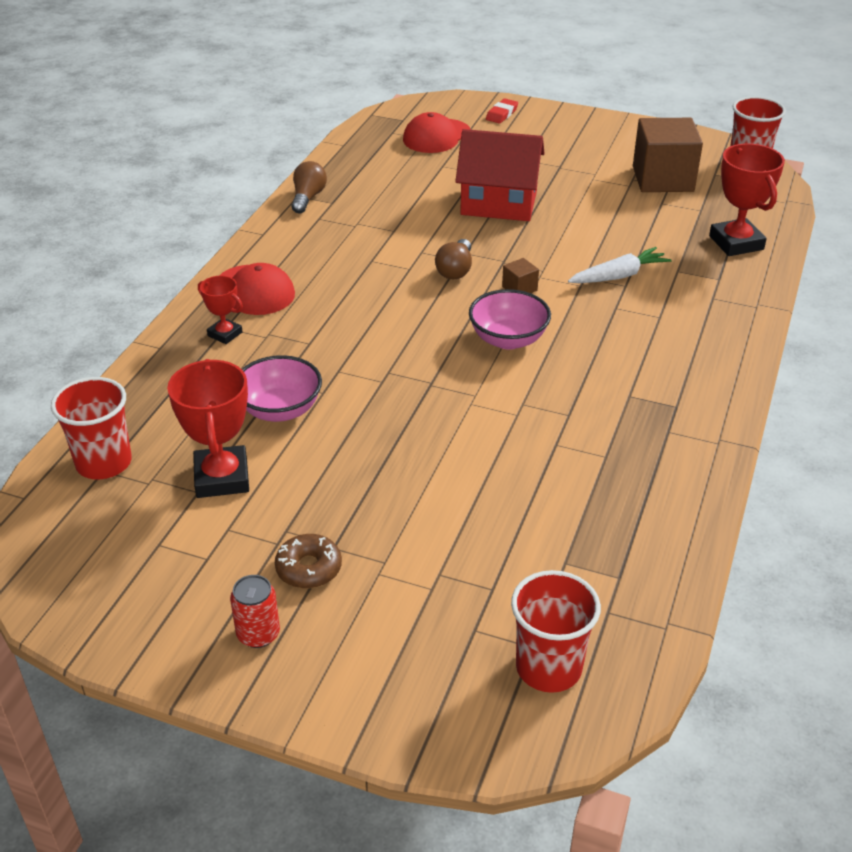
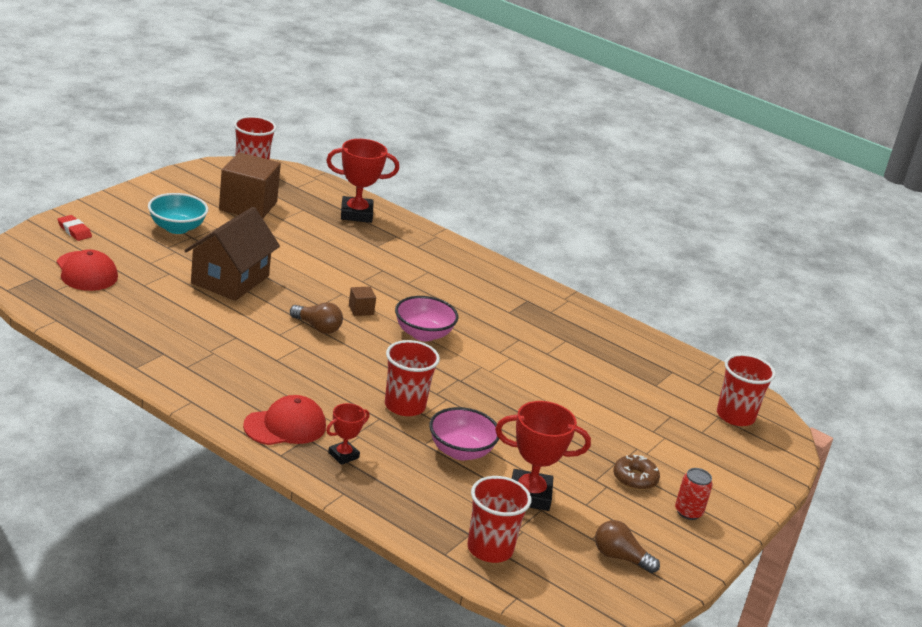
camera: 80 degrees left, 10 degrees down
brown light bulb [292,161,327,213] -> brown light bulb moved to [595,520,660,573]
red house [455,129,545,221] -> brown house [184,207,280,301]
white carrot [568,247,672,283] -> none
none -> turquoise bowl [148,193,208,234]
none -> red cup [385,340,440,416]

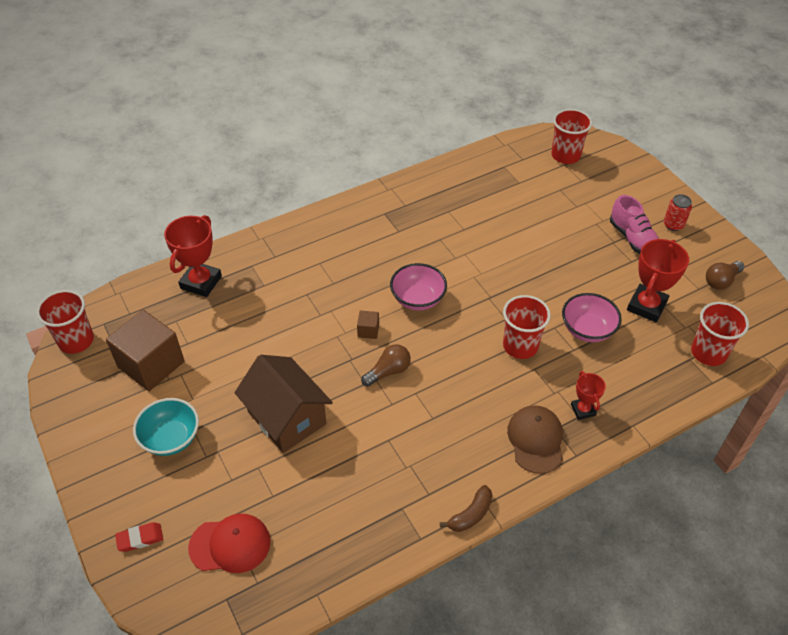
camera: 60 degrees left, 20 degrees up
red cap [243,395,326,445] -> brown cap [507,405,563,474]
brown donut [613,455,660,490] -> pink shoe [610,195,659,254]
none -> brown banana [440,485,492,532]

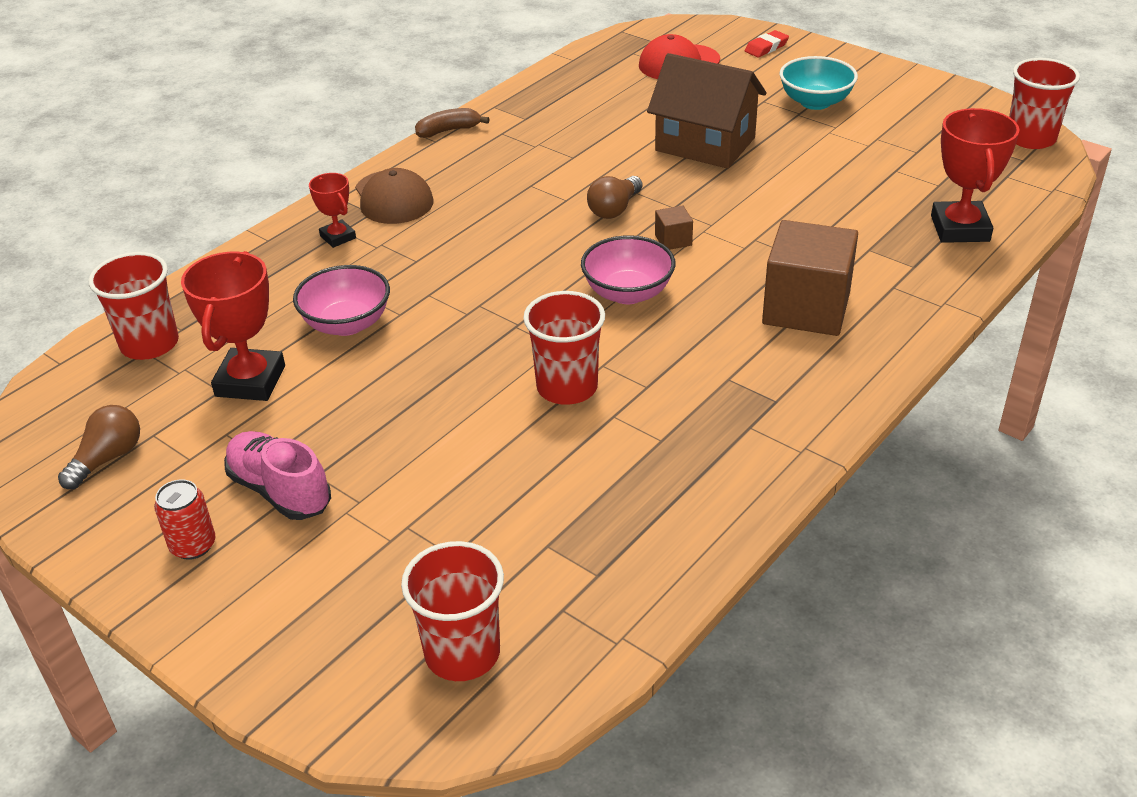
camera: 160 degrees right, 10 degrees down
brown cube [106,310,185,391] -> brown cube moved to [762,220,858,336]
brown banana [440,485,492,532] -> brown banana turned 45 degrees clockwise [415,108,489,138]
red cup [503,295,551,359] -> red cup moved to [523,291,605,405]

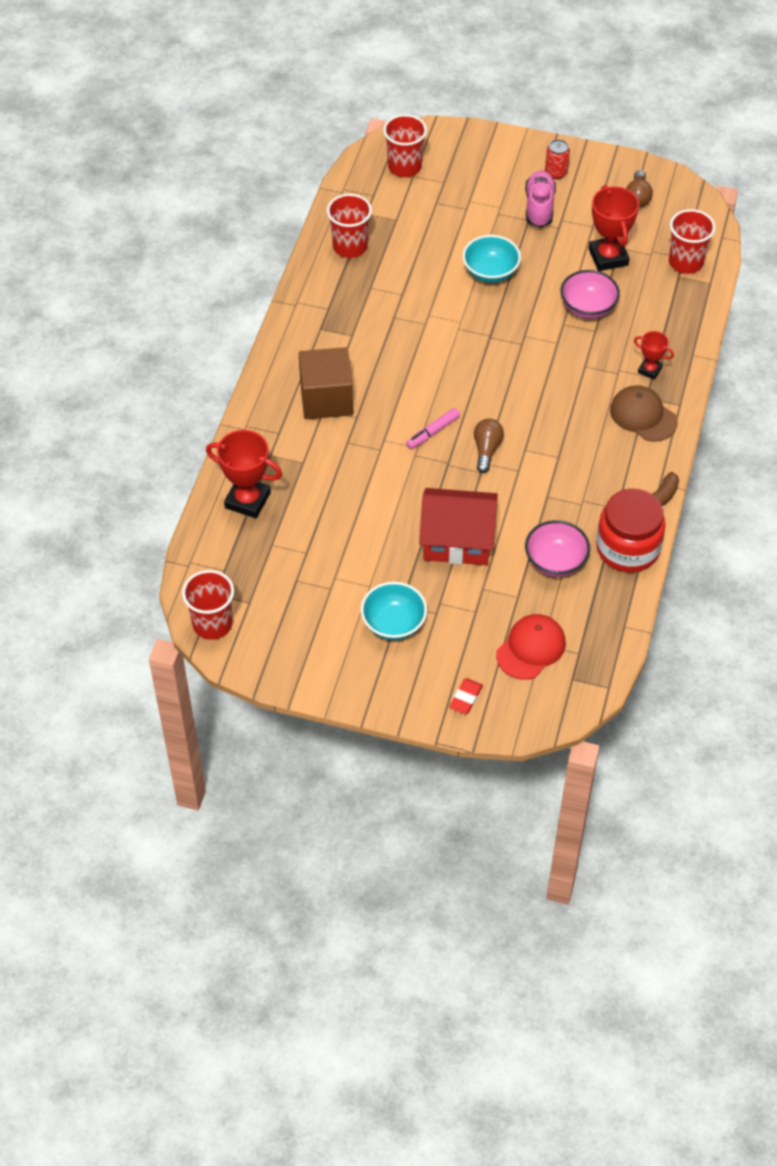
camera: 155 degrees right, 15 degrees up
pink shoe [224,431,331,520] -> pink shoe turned 105 degrees counterclockwise [525,170,556,228]
red cup [523,291,605,405] -> red cup moved to [327,194,372,258]
pink bowl [581,235,676,304] -> pink bowl moved to [525,520,590,577]
brown house [647,53,767,169] -> red house [419,488,498,565]
brown cube [655,205,693,250] -> pink marker [406,408,460,449]
red trophy [931,108,1020,243] -> red trophy turned 45 degrees counterclockwise [206,430,282,518]
none -> turquoise bowl [463,235,521,283]
none -> red jar [596,488,666,572]

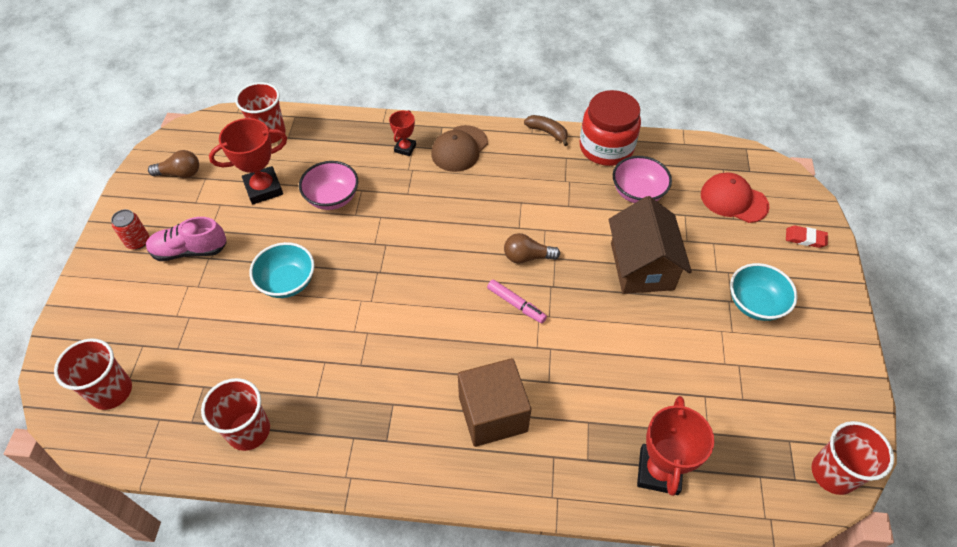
camera: 100 degrees left, 0 degrees up
red house [419,488,498,565] -> brown house [609,196,692,294]

